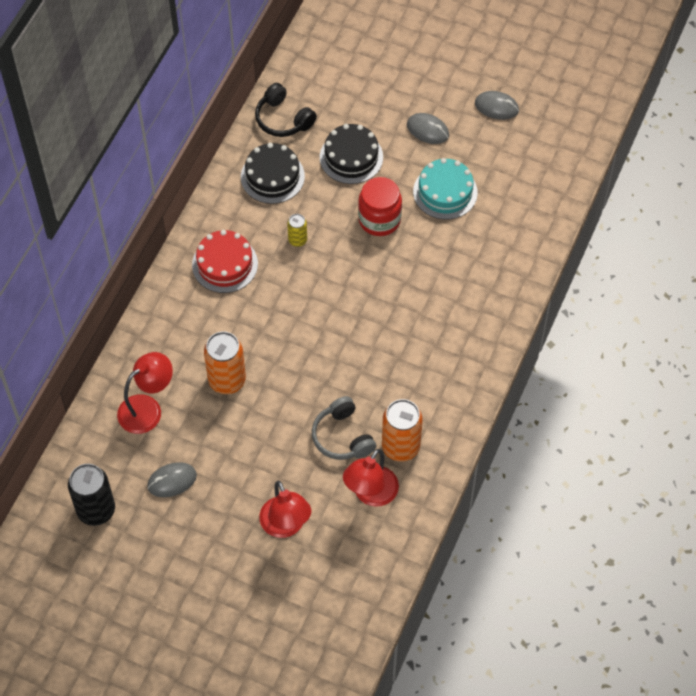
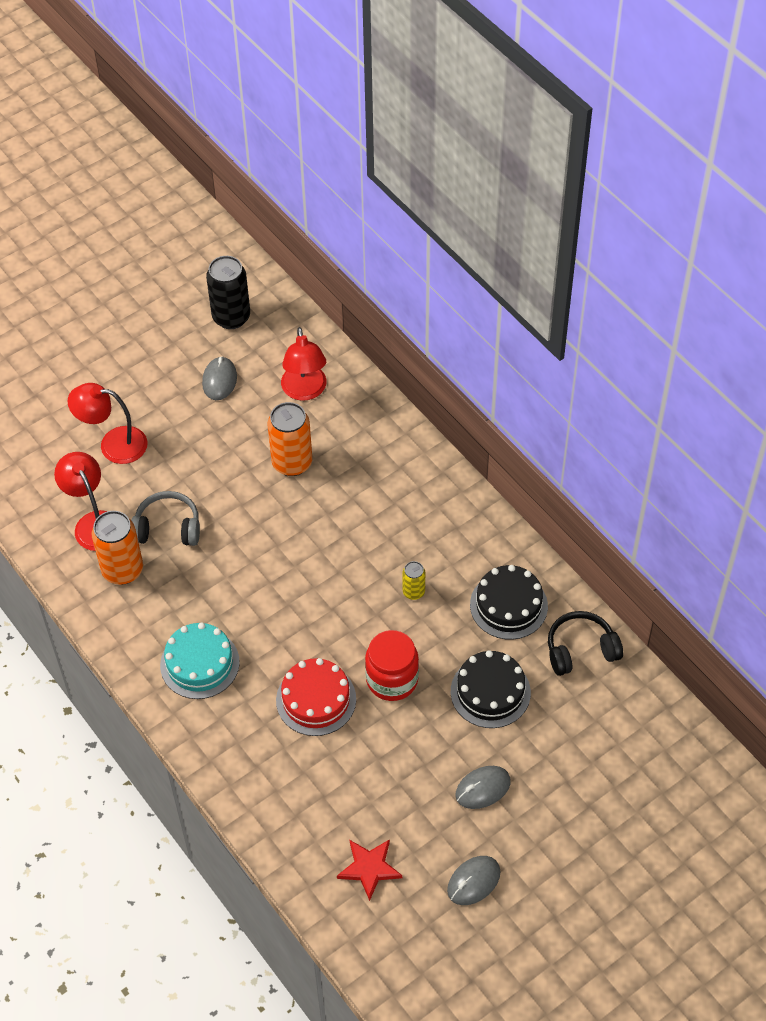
camera: 120 degrees right, 5 degrees down
red cake [192,230,258,293] -> red cake moved to [276,658,356,736]
turquoise cake [413,158,478,219] -> turquoise cake moved to [160,622,240,699]
none -> red star [337,839,402,901]

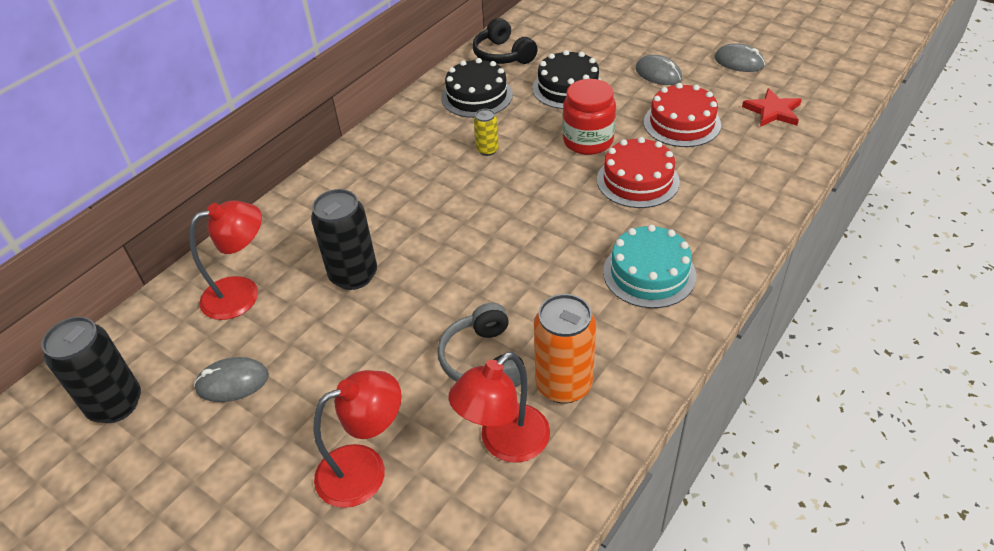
camera: 105 degrees left, 10 degrees down
red lamp [68,383,148,464] -> red lamp turned 105 degrees counterclockwise [313,370,402,508]
orange can [268,402,312,476] -> black can [311,189,377,290]
none -> red cake [644,83,721,147]

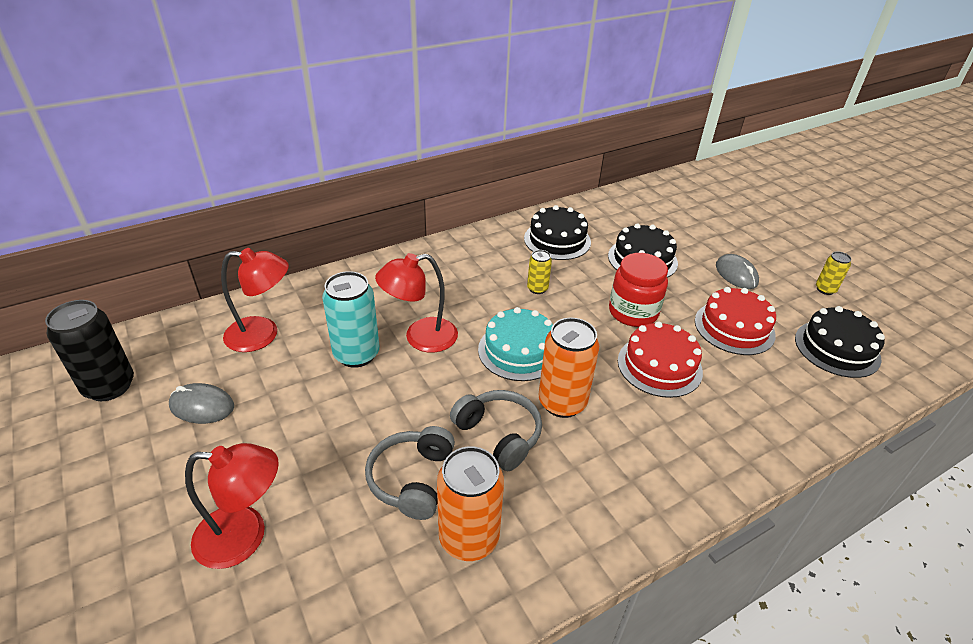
camera: 20 degrees right, 5 degrees down
black can [311,189,377,290] -> turquoise can [322,271,379,368]
red lamp [448,352,550,463] -> red lamp moved to [375,253,458,353]
black headphones [472,18,538,64] -> none
turquoise cake [603,225,696,308] -> turquoise cake moved to [478,307,553,381]
grey mouse [714,43,765,72] -> yellow can [816,252,852,295]
red star [742,88,802,127] -> black cake [795,306,885,378]
none -> grey headphones [450,390,542,471]
none -> orange can [539,318,599,418]

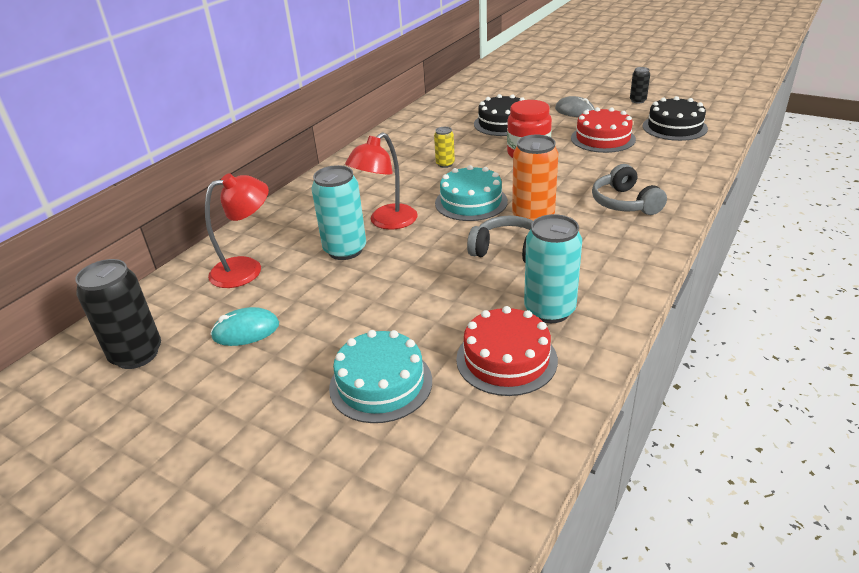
camera: 25 degrees left, 5 degrees down
grey mouse [169,383,234,424] -> turquoise mouse [210,307,279,346]
red lamp [185,443,279,569] -> turquoise cake [329,330,432,423]
grey headphones [365,426,455,520] -> grey headphones moved to [592,164,667,215]
orange can [437,446,504,561] -> turquoise can [524,214,582,323]
black cake [524,205,591,260] -> none
red cake [618,321,703,398] -> red cake moved to [456,306,558,396]
yellow can [816,252,852,295] -> black can [630,67,650,104]

